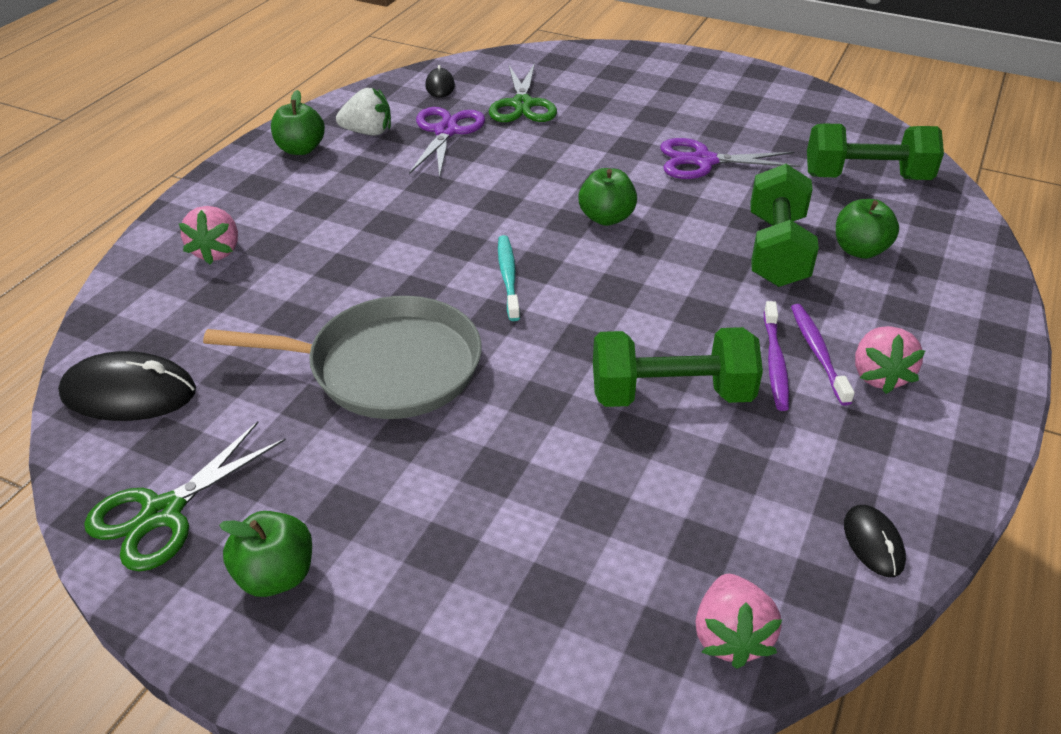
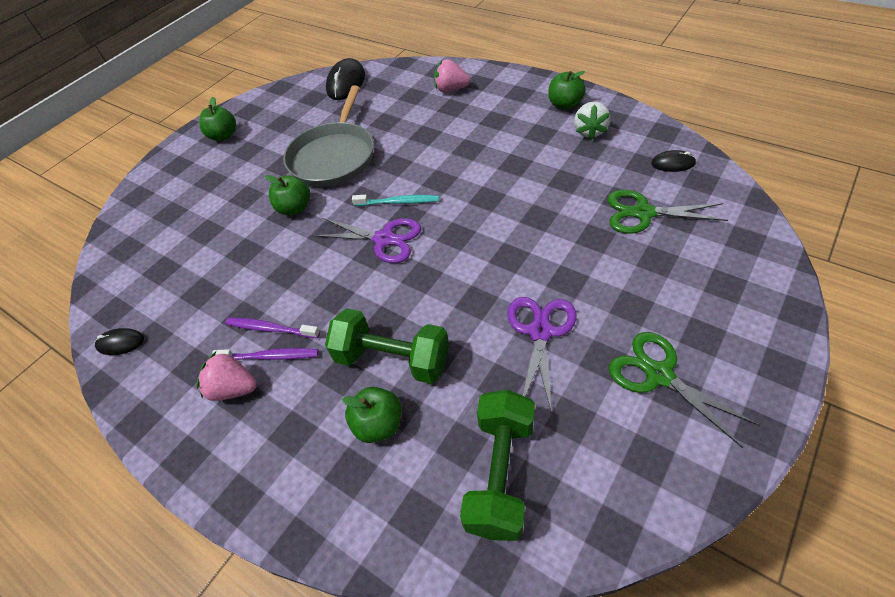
camera: 105 degrees right, 10 degrees up
green scissors [84,421,286,572] -> green scissors moved to [609,332,760,448]
purple scissors [409,107,485,179] -> purple scissors moved to [312,218,421,263]
green apple [578,168,637,226] -> green apple moved to [265,175,310,215]
green dumbbell [593,327,763,407] -> none
pink strawberry [695,574,782,669] -> none

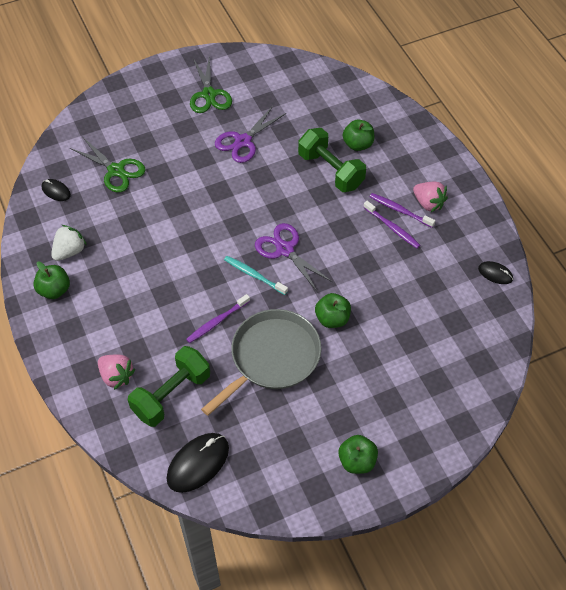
camera: 155 degrees left, 5 degrees up
green dumbbell [460,390,535,541] -> green dumbbell moved to [128,346,210,427]
none -> purple toothbrush [186,294,250,343]

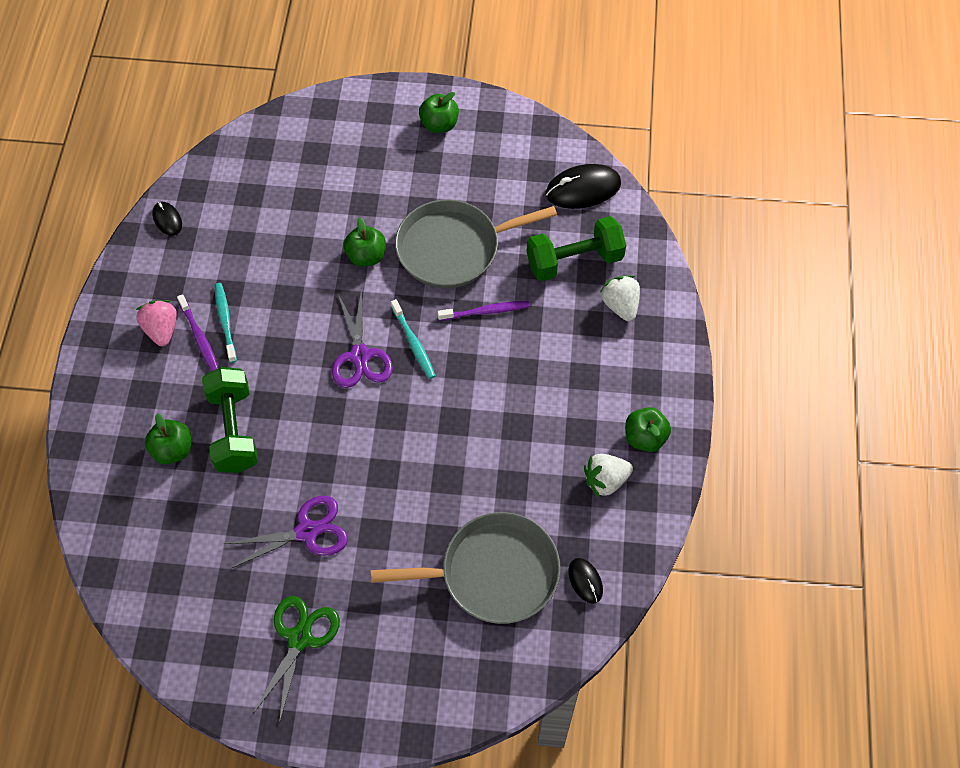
camera: 150 degrees left, 5 degrees up
green scissors [70,137,146,192] -> grey pan [371,512,560,624]
pink strawberry [98,355,136,390] -> white strawberry [600,275,640,321]
purple toothbrush [363,201,420,248] -> turquoise toothbrush [215,283,237,363]

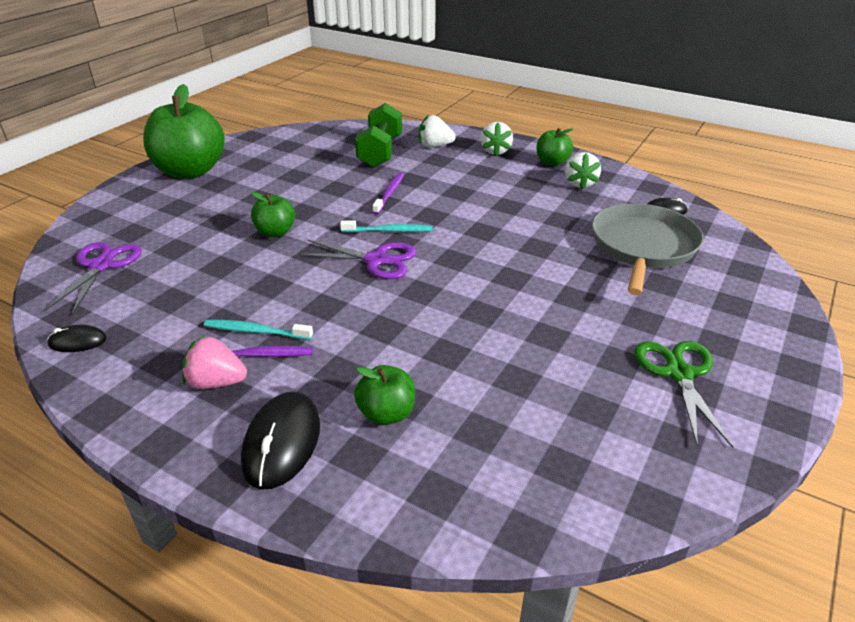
camera: 65 degrees left, 25 degrees down
green dumbbell [202,367,258,473] -> none
purple scissors [224,496,348,569] -> purple scissors moved to [44,242,142,315]
green scissors [253,596,340,724] -> green scissors turned 45 degrees clockwise [634,341,733,448]
grey pan [395,199,557,288] -> none
green apple [419,92,459,133] -> green apple [143,84,225,179], size x2.04
black mouse [546,164,621,209] -> black mouse moved to [241,392,320,490]
none -> white strawberry [481,122,513,156]

